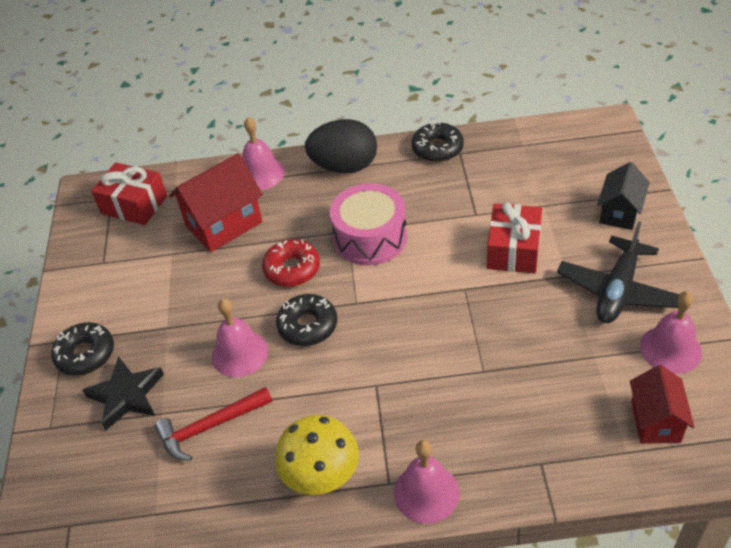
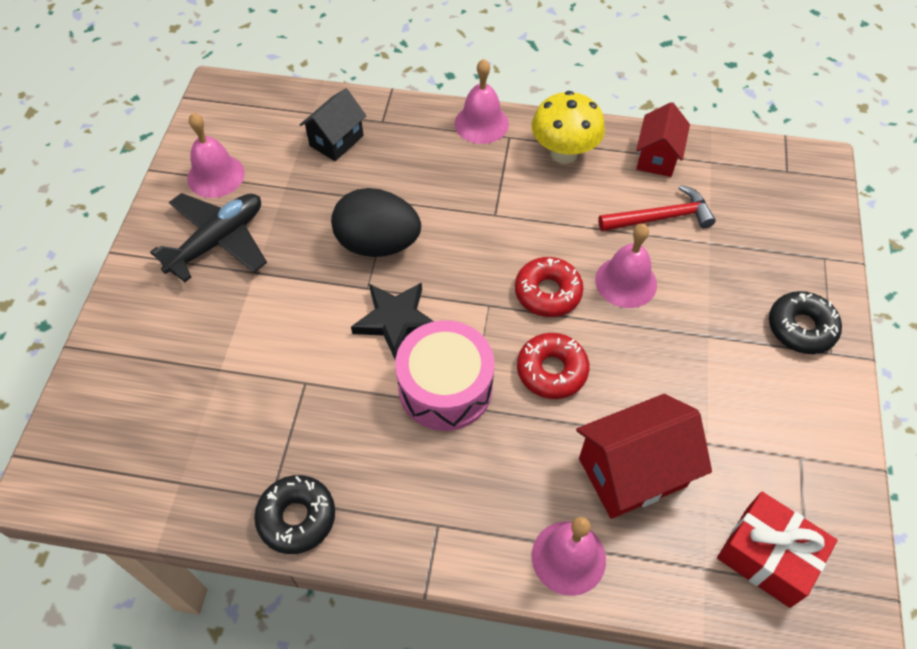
camera: 170 degrees left, 10 degrees up
black star [82,356,164,430] -> black star moved to [351,282,434,359]
black donut [276,294,337,346] -> red donut [515,257,583,317]
black egg [305,119,377,173] -> black egg moved to [331,188,421,257]
red gift [487,202,542,273] -> none
black house [597,162,650,230] -> black house moved to [300,88,366,161]
red house [630,365,695,444] -> red house moved to [636,102,690,177]

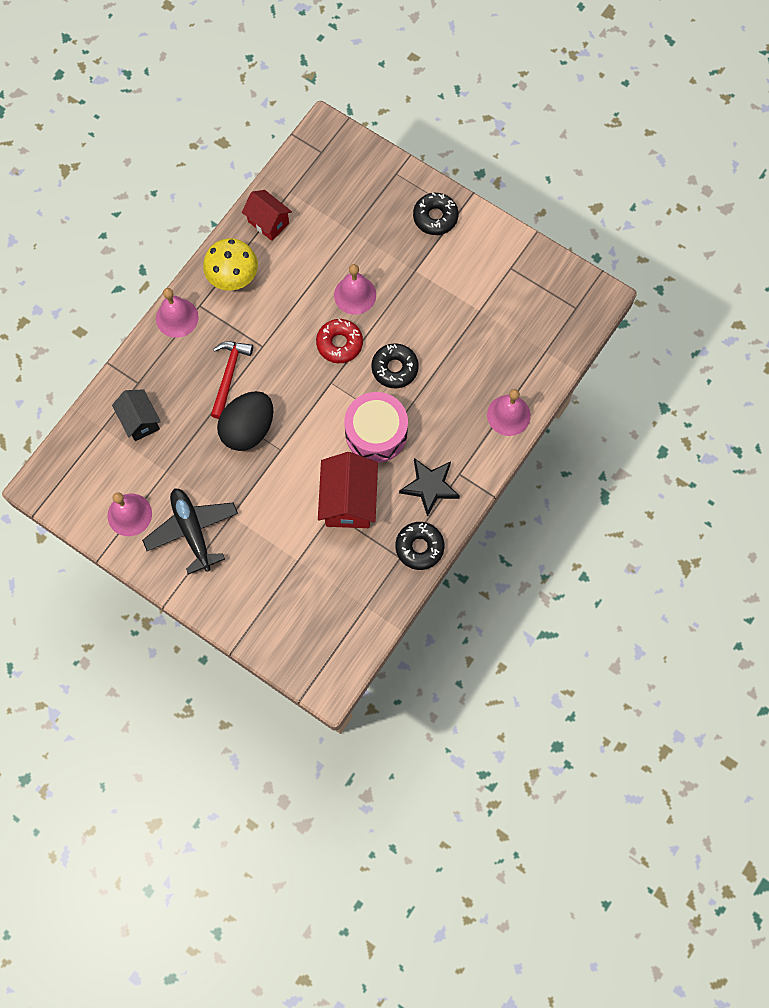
camera: 65 degrees left, 15 degrees up
black star [351,282,434,359] -> black star moved to [399,458,460,517]
red donut [517,333,589,399] -> black donut [371,343,419,388]
red house [576,394,712,519] -> red house moved to [318,452,378,528]
red hammer [598,185,716,232] -> red hammer moved to [211,341,253,419]
red gift [717,492,838,608] -> none

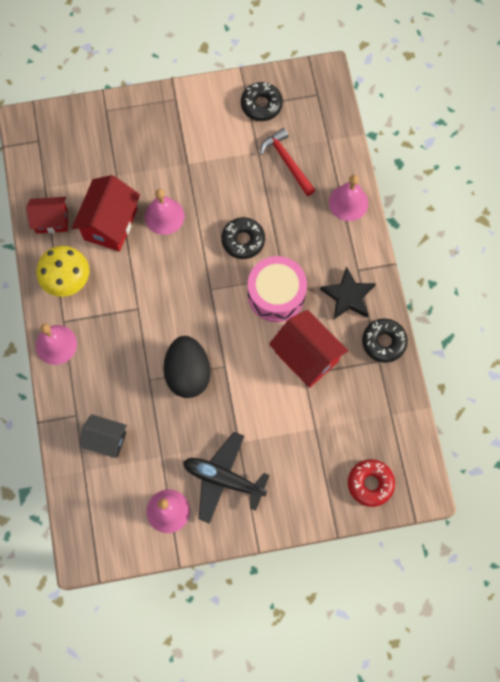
camera: 45 degrees left, 0 degrees up
red hammer [211,341,253,419] -> red hammer moved to [260,128,315,196]
red donut [316,319,363,363] -> red donut moved to [348,459,395,507]
black donut [413,193,459,235] -> black donut moved to [241,82,283,121]
none -> red house [72,175,140,252]

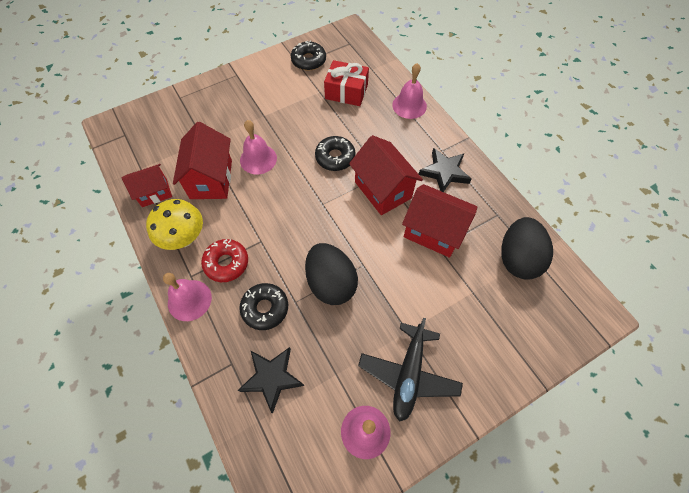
camera: 20 degrees left, 10 degrees down
black house [79,414,127,458] -> black star [238,347,304,414]
black plane [183,432,269,524] -> black plane turned 75 degrees counterclockwise [358,318,463,422]
pink drum [248,256,307,322] -> red house [349,135,423,215]
red hammer [260,128,315,196] -> red gift [324,60,369,106]
red donut [348,459,395,507] -> red donut moved to [201,239,248,282]
black donut [362,319,408,363] -> black donut moved to [239,283,288,330]
none -> black egg [501,217,553,280]

